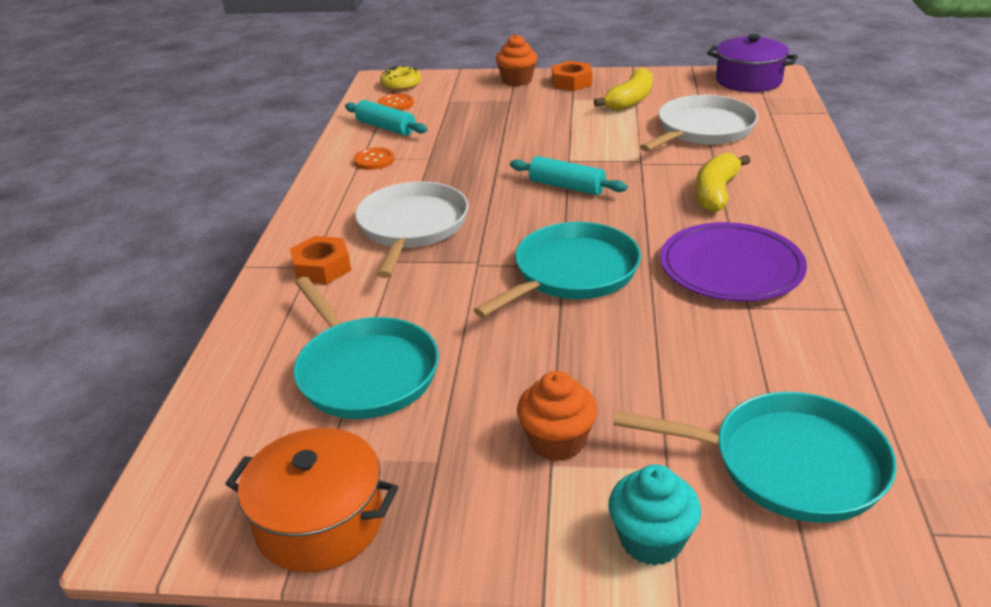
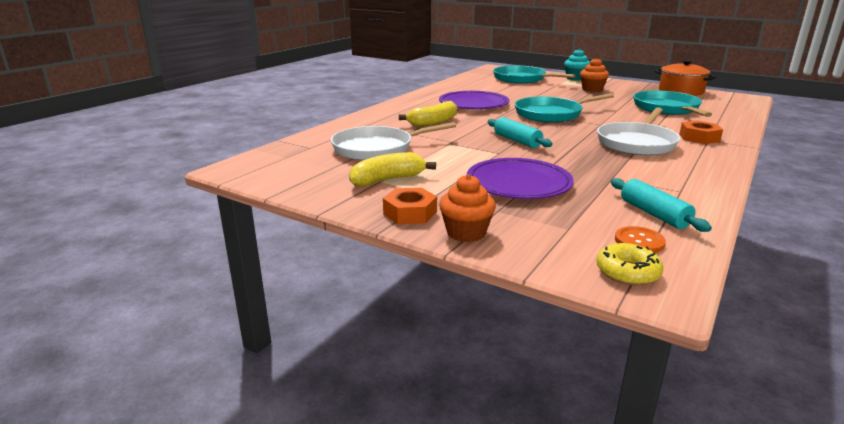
camera: 155 degrees left, 10 degrees down
orange button [354,147,395,170] -> none
purple pot [707,34,798,92] -> none
none -> purple plate [467,158,574,199]

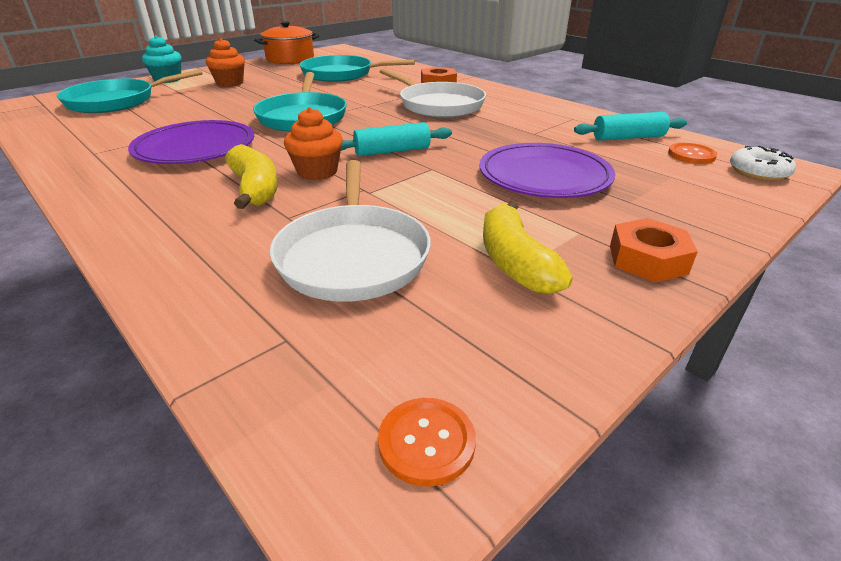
camera: 75 degrees left, 10 degrees up
orange cupcake [439,174,496,242] -> orange cupcake moved to [284,107,343,180]
yellow donut [596,243,663,286] -> white donut [730,146,796,181]
none -> orange button [378,398,476,487]

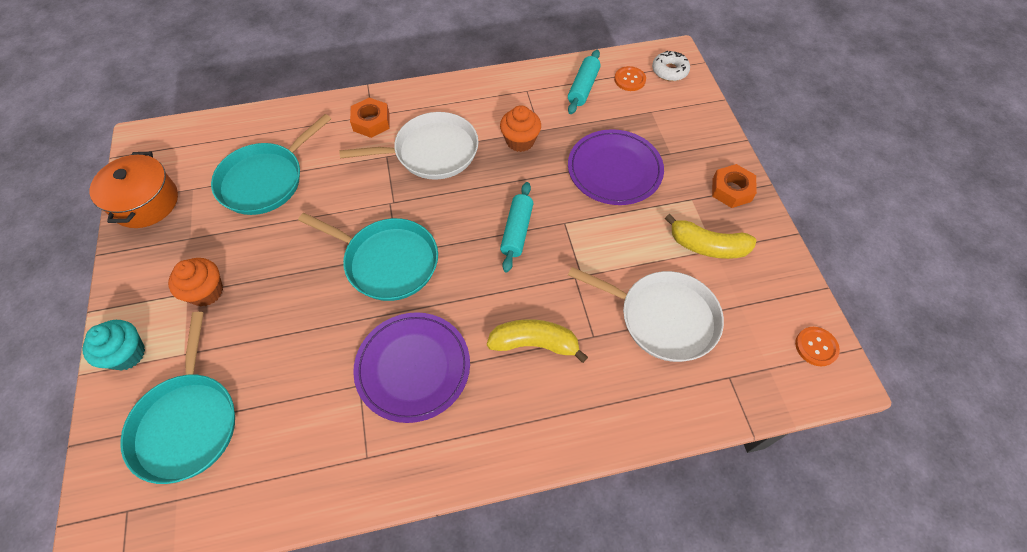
camera: 60 degrees left, 25 degrees up
orange cupcake [284,107,343,180] -> orange cupcake moved to [500,105,541,152]

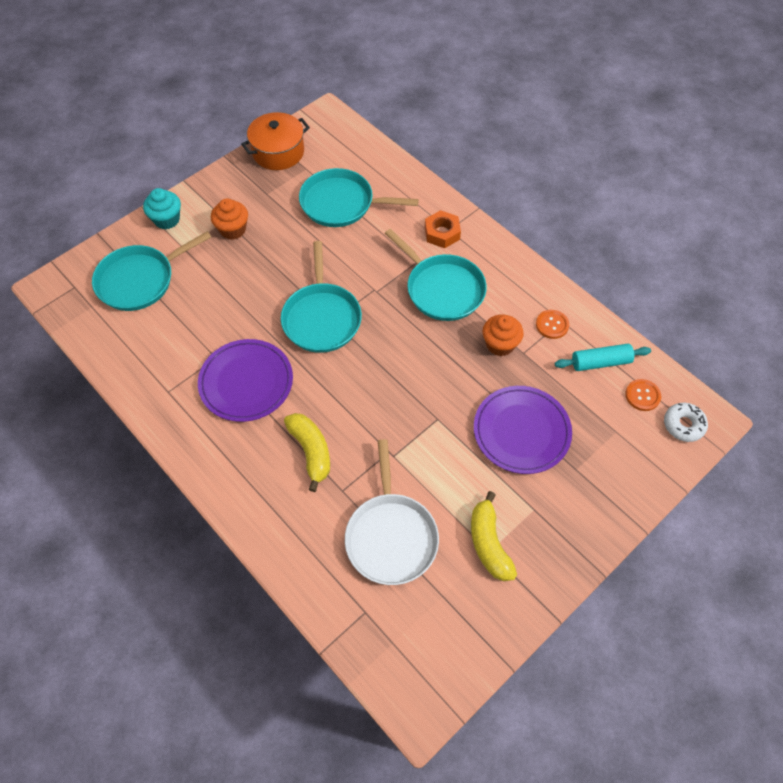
camera: 60 degrees right, 0 degrees up
white pan [339,112,479,180] -> turquoise pan [385,229,487,321]
turquoise rolling pin [500,182,534,272] -> none
orange nut [712,164,757,208] -> none
orange button [795,327,840,367] -> orange button moved to [536,310,569,339]

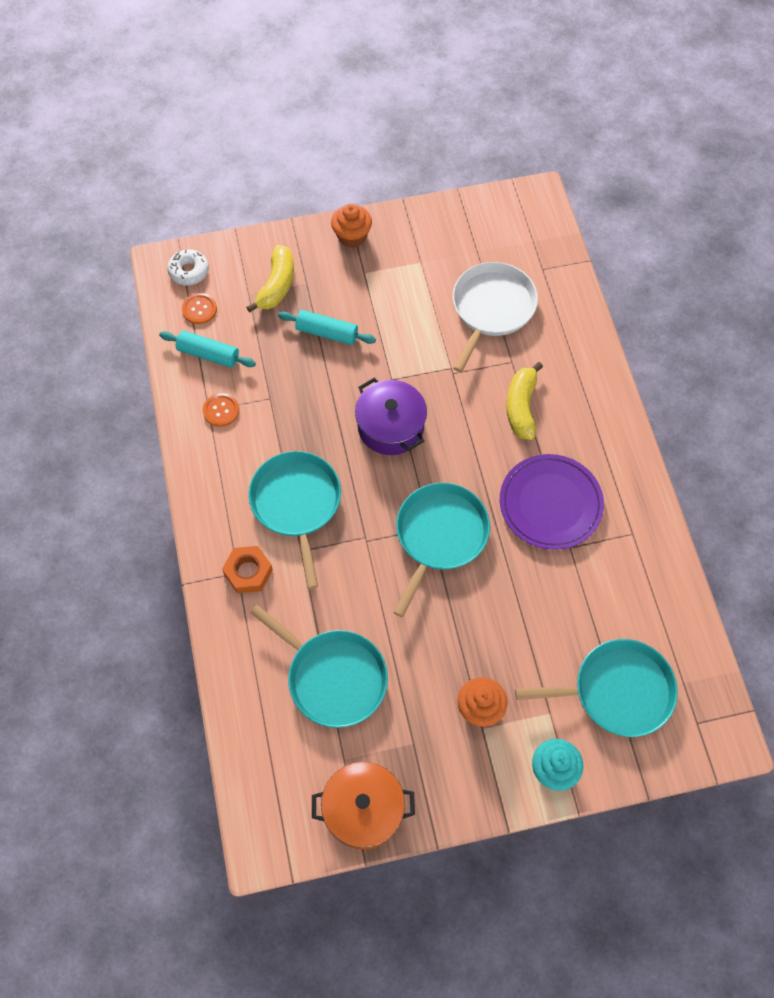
camera: 150 degrees left, 5 degrees up
yellow banana [471,491,517,581] -> yellow banana moved to [247,245,294,313]
purple plate [474,386,572,474] -> turquoise rolling pin [278,310,376,345]
orange cupcake [483,314,524,356] -> orange cupcake moved to [331,203,372,248]
none -> purple pot [355,378,427,455]

